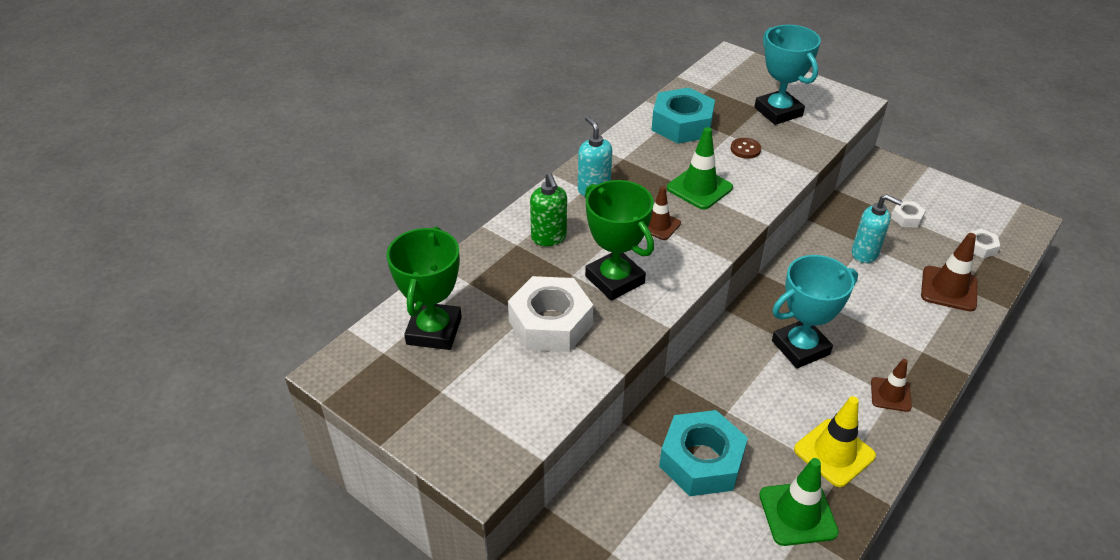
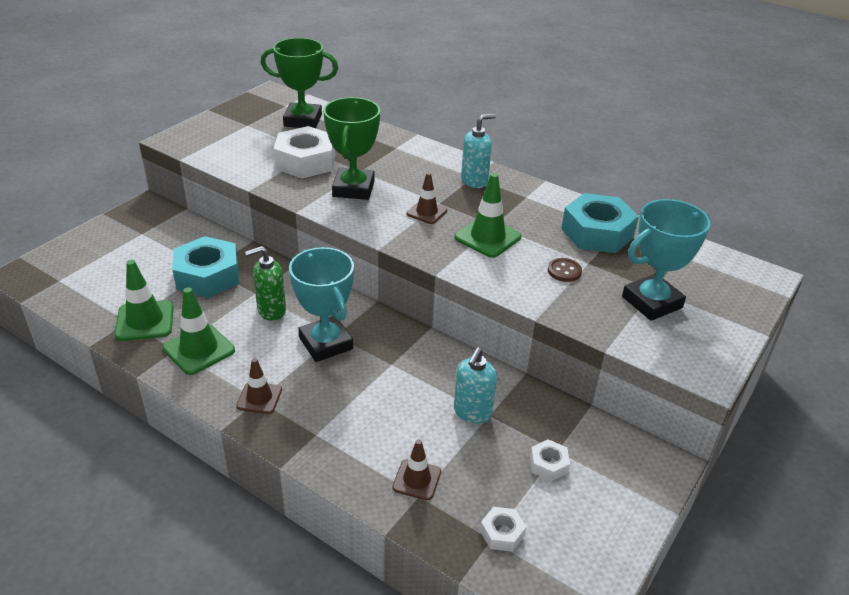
camera: 85 degrees right, 5 degrees down
green soap dispenser [530,173,567,246] -> green soap dispenser moved to [245,246,286,321]
green trophy [585,180,654,301] -> green trophy turned 45 degrees counterclockwise [323,97,380,200]
yellow traffic cone [794,396,876,487] -> green traffic cone [163,287,235,375]
brown traffic cone [921,233,978,311] -> brown traffic cone [392,439,441,500], size x0.65

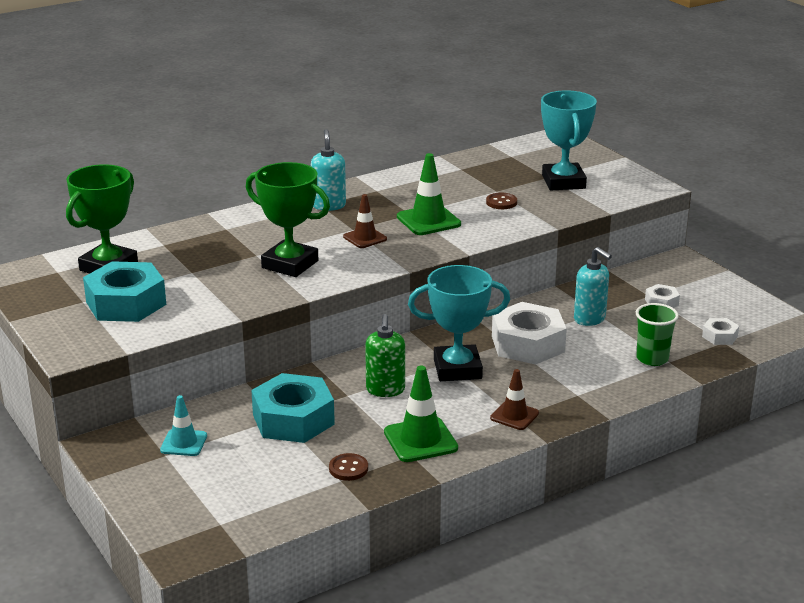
camera: 65 degrees left, 10 degrees down
green traffic cone [115,260,174,341] -> brown button [329,453,368,481]
white nut [274,126,335,179] -> white nut moved to [492,302,567,365]
brown traffic cone [392,439,441,500] -> green cup [636,303,679,366]
turquoise nut [561,193,639,253] -> turquoise nut moved to [83,261,166,322]
none -> turquoise traffic cone [160,395,207,456]

